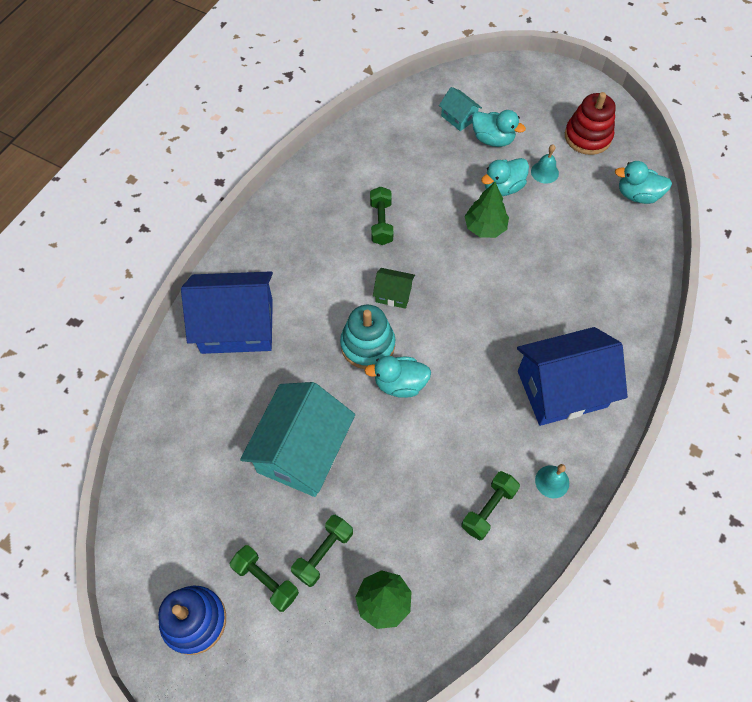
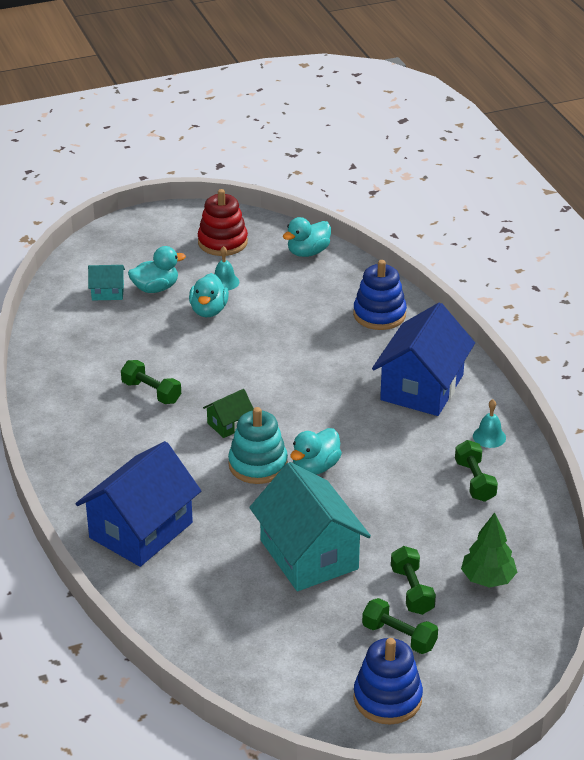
camera: 50 degrees left, 25 degrees down
green dumbbell [229,545,299,612] -> green dumbbell turned 45 degrees clockwise [362,598,438,654]
green tree [464,182,509,238] -> none
none -> blue stacking toy [353,260,407,330]

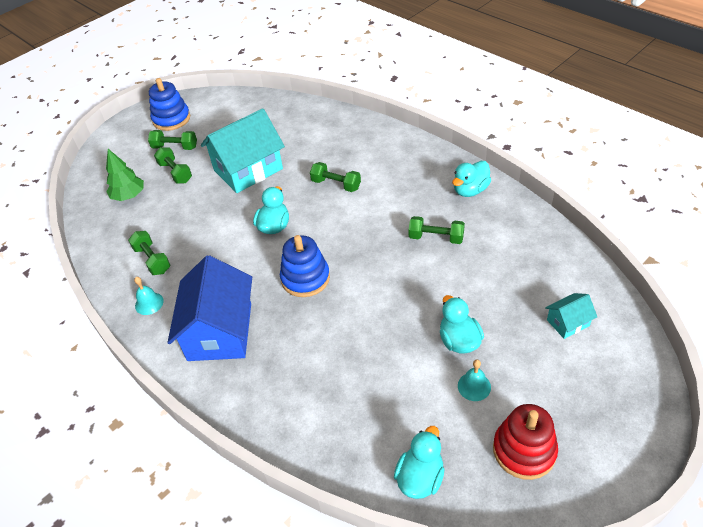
camera: 160 degrees right, 10 degrees up
blue house [76,441,201,567] -> none
turquoise duck [128,246,186,293] -> turquoise duck moved to [452,161,491,197]
green house [203,389,254,438] -> none
turquoise stacking toy [228,407,288,484] -> none
turquoise house [249,462,371,591] -> turquoise house turned 75 degrees counterclockwise [201,108,285,193]
blue stacking toy [353,260,407,330] -> blue stacking toy moved to [280,235,330,297]
none -> green dumbbell [310,162,361,192]

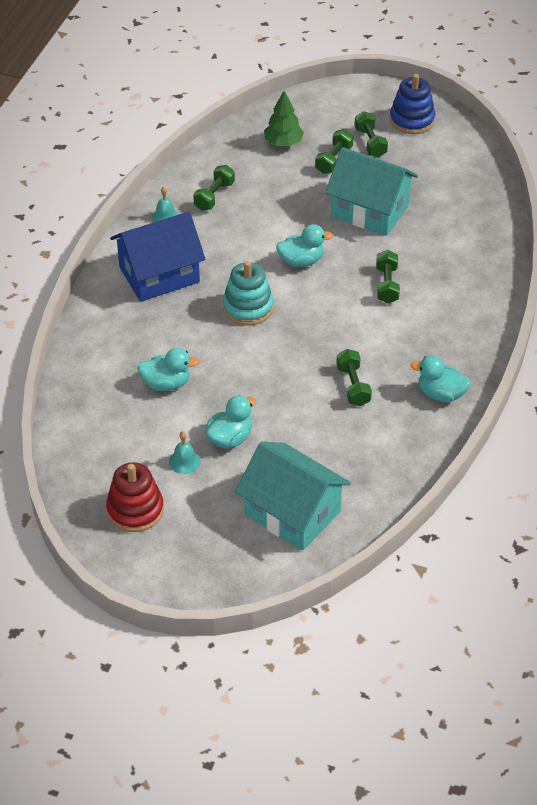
camera: 60 degrees right, 0 degrees up
blue stacking toy [280,235,330,297] -> turquoise stacking toy [223,261,274,326]
turquoise duck [394,426,444,499] -> turquoise duck moved to [137,348,199,391]
turquoise house [545,293,597,339] -> turquoise house [235,441,351,551], size x2.19

